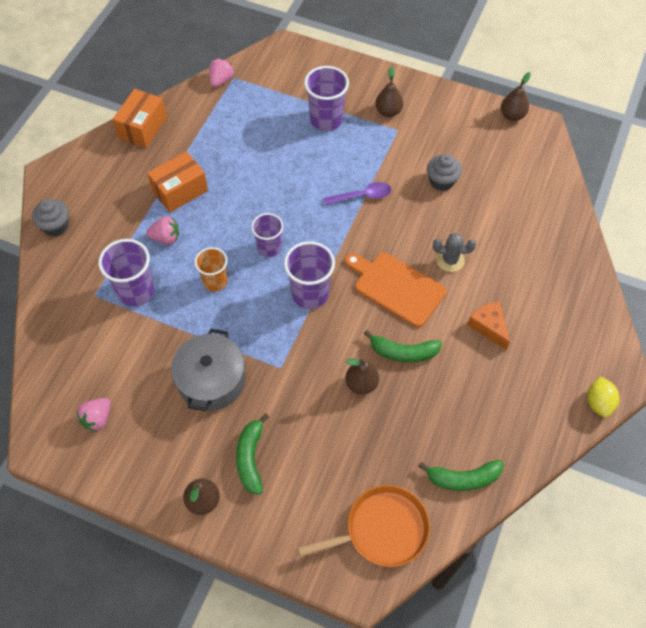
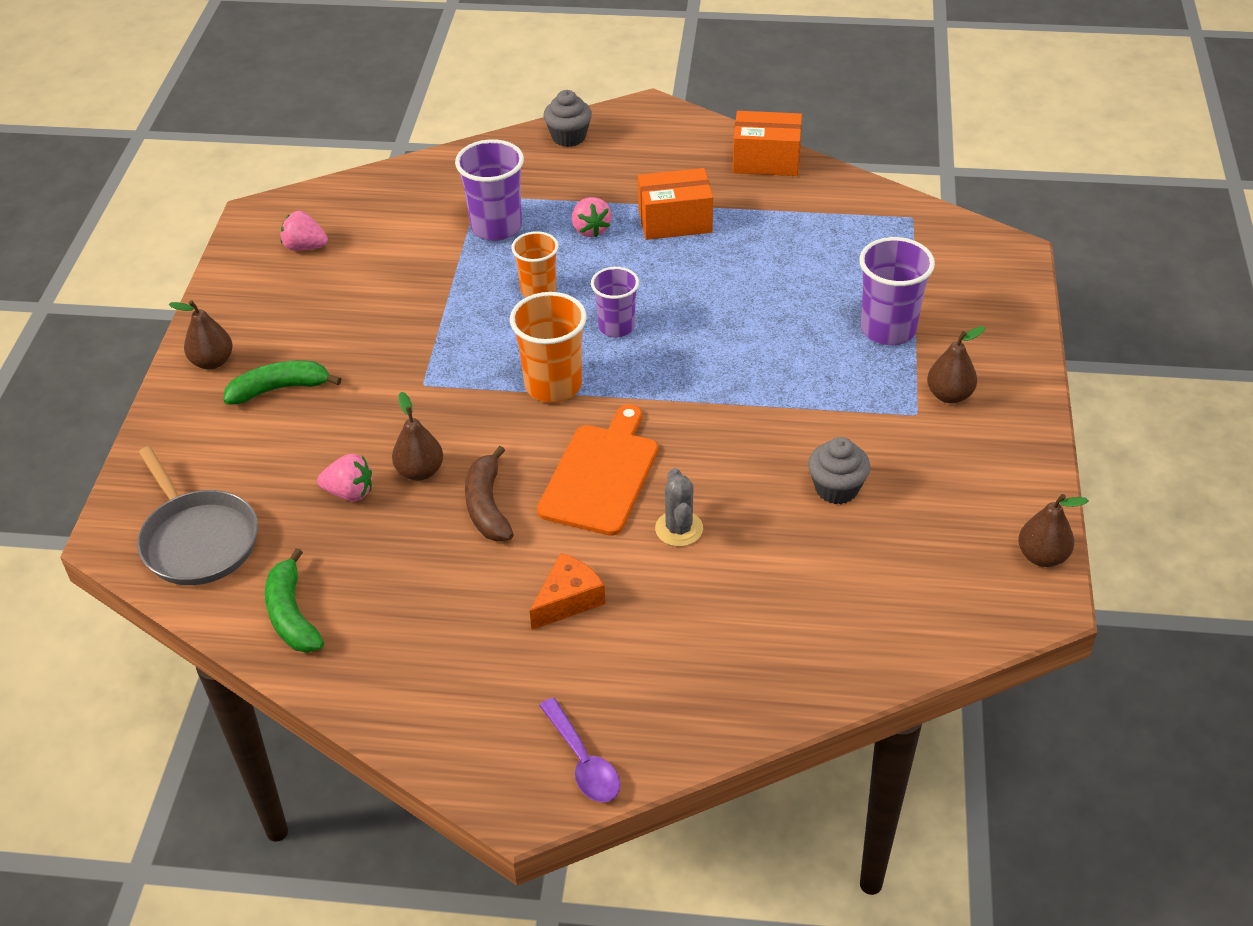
camera: 75 degrees right, 15 degrees down
orange box [147,151,208,213] -> orange box turned 45 degrees counterclockwise [638,168,713,240]
grey pot [171,328,245,411] -> none
pink strawberry [209,59,234,88] -> pink strawberry moved to [317,454,372,501]
purple cup [284,241,335,309] -> orange cup [510,292,587,403]
orange pan [298,485,430,567] -> grey pan [137,446,258,585]
purple spoon [323,182,391,205] -> purple spoon moved to [539,698,620,802]
green banana [364,330,442,362] -> brown banana [465,446,514,542]
yellow lemon [587,376,619,417] -> none

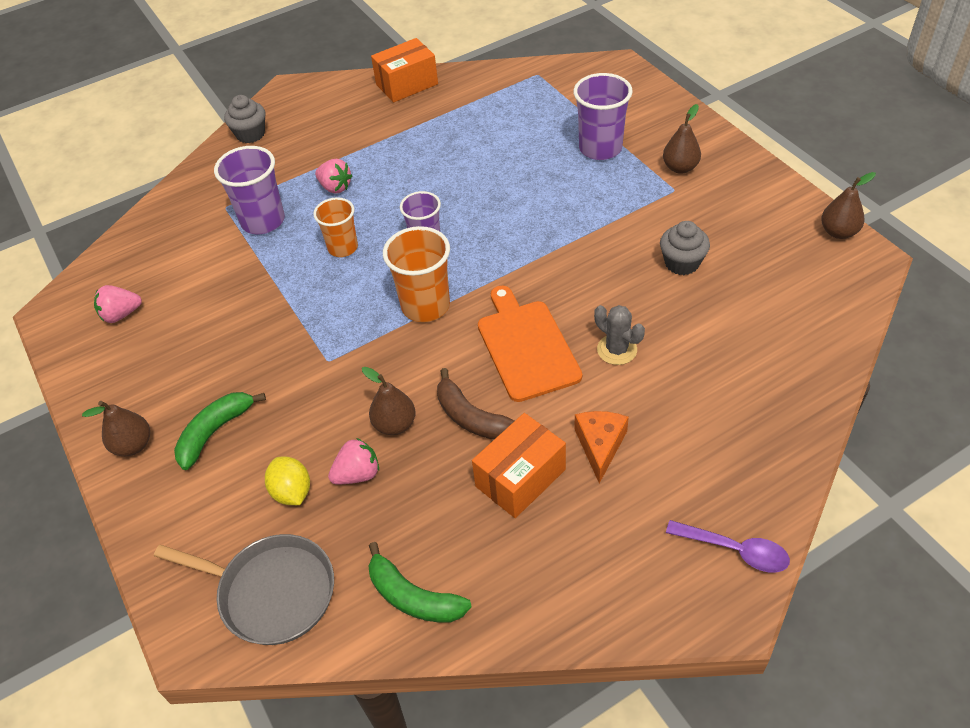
camera: 35 degrees left, 5 degrees up
orange box [638,168,713,240] -> orange box moved to [472,413,566,518]
none -> yellow lemon [265,456,310,505]

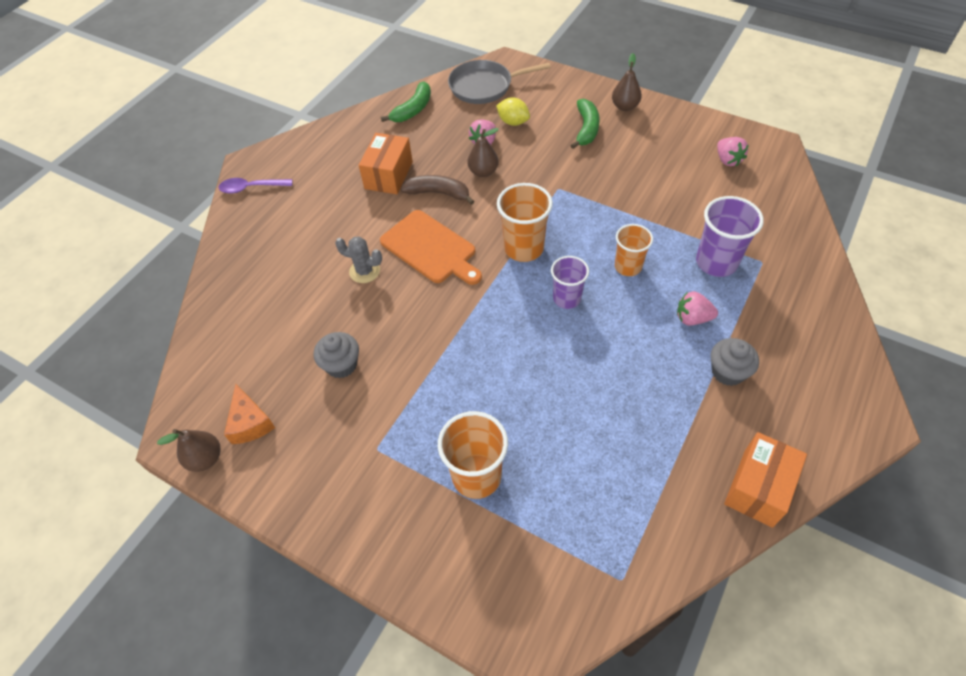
camera: 150 degrees right, 5 degrees up
pink strawberry [94,285,142,323] -> pink strawberry turned 120 degrees clockwise [717,137,749,166]
grey cupcake [224,95,265,143] -> grey cupcake moved to [711,338,759,386]
green banana [368,542,472,623] -> green banana turned 120 degrees clockwise [381,82,431,122]
purple cup [573,73,633,160] -> orange cup [438,411,508,499]
orange cheese [574,411,629,484] -> orange cheese moved to [224,384,275,444]
brown pear [663,104,701,174] -> none

